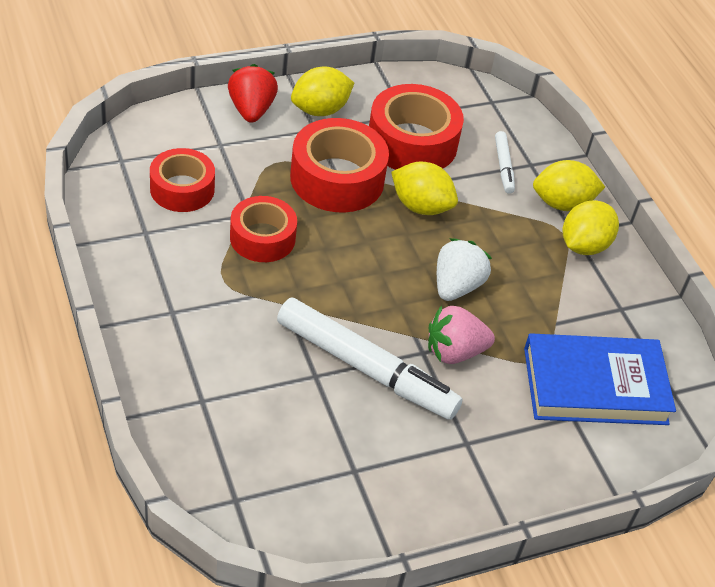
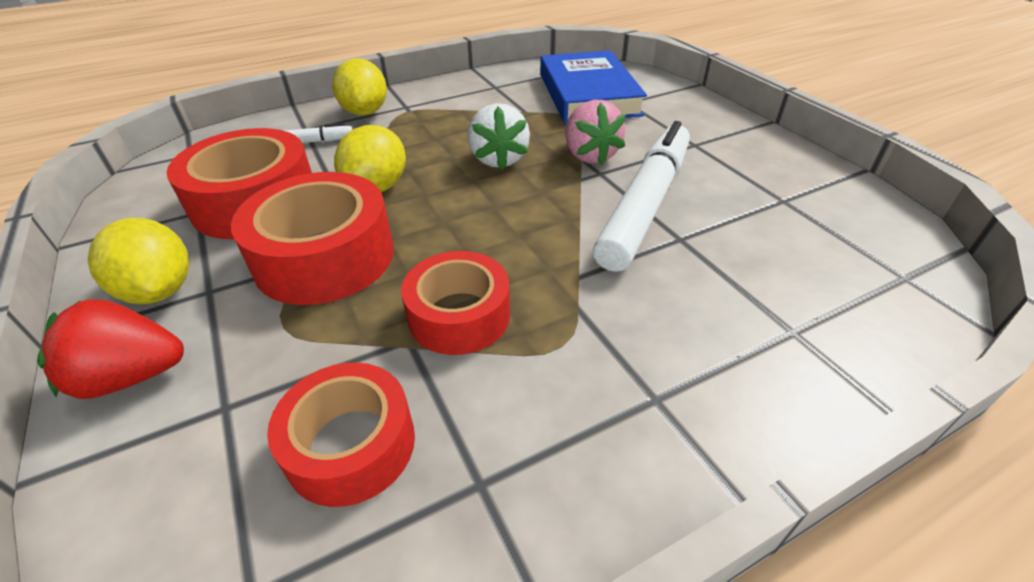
camera: 90 degrees left, 5 degrees down
white strawberry [437,238,492,301] -> white strawberry turned 120 degrees counterclockwise [468,103,530,170]
yellow lemon [563,200,619,255] -> none

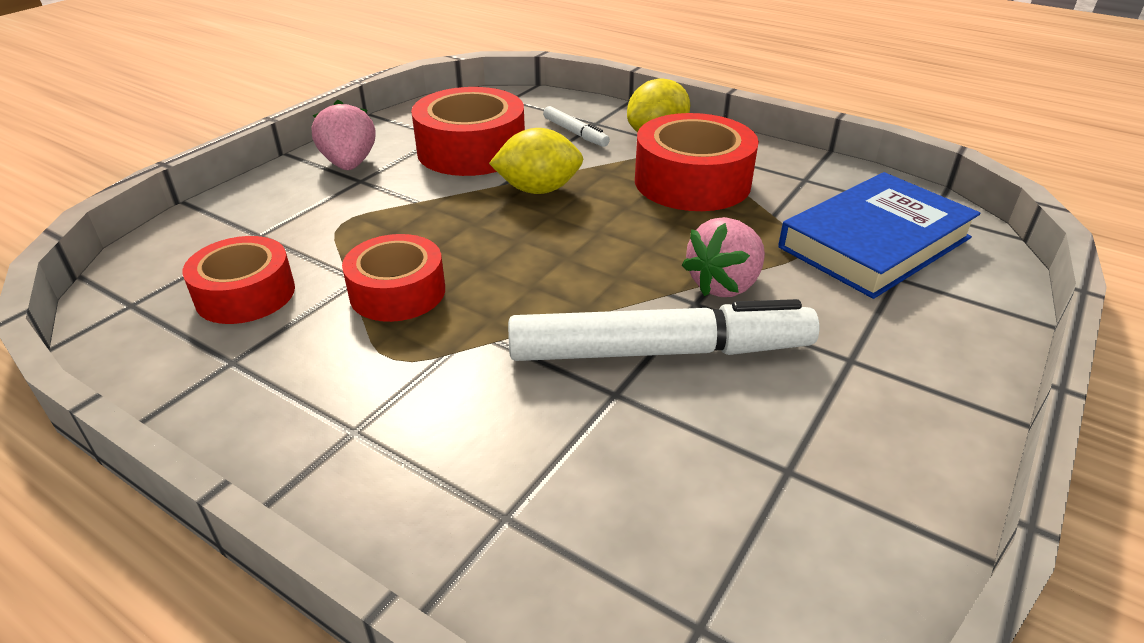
camera: 60 degrees right, 5 degrees down
red strawberry [37,299,184,399] -> none
yellow lemon [88,218,189,304] -> pink strawberry [311,100,376,170]
red tape [231,172,394,305] -> red tape moved to [635,113,759,211]
white strawberry [468,103,530,170] -> none

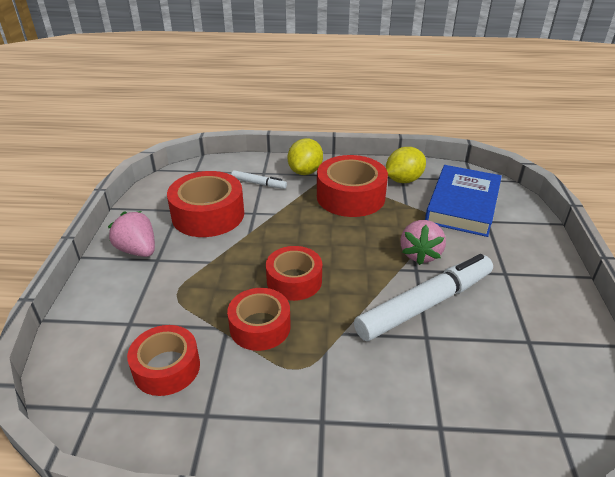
camera: 30 degrees left, 0 degrees up
yellow lemon [489,128,583,194] -> yellow lemon moved to [386,147,426,183]
none -> red tape [266,246,322,301]

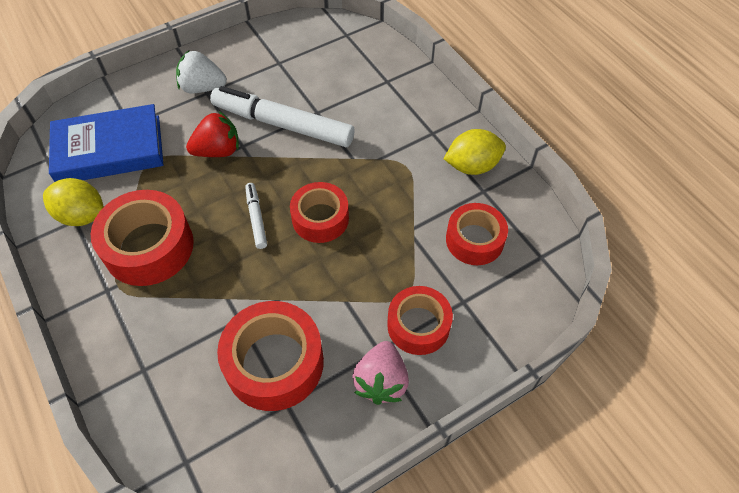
camera: 125 degrees left, 20 degrees up
red tape [227,288,291,351] -> red tape moved to [387,286,453,355]
white marker [231,170,287,189] -> white marker moved to [245,183,267,249]
yellow lemon [288,138,323,175] -> yellow lemon moved to [444,129,506,175]
pink strawberry [401,220,446,265] -> red strawberry [186,111,239,157]
none -> white strawberry [176,50,227,93]

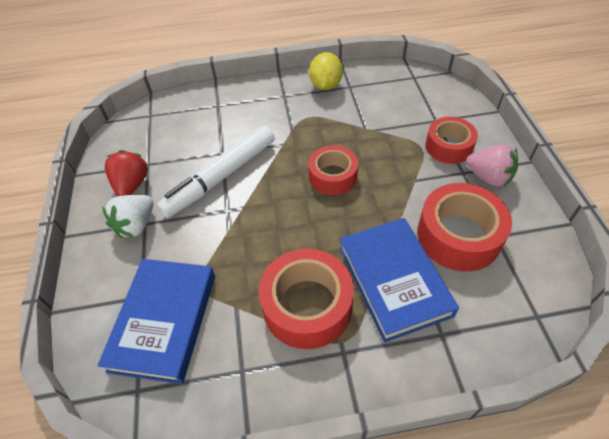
camera: 65 degrees left, 5 degrees down
yellow lemon [43,178,104,226] -> none
red strawberry [186,111,239,157] -> red strawberry moved to [105,150,148,196]
white marker [245,183,267,249] -> none
red tape [446,203,508,265] -> none
none -> blue book [340,218,459,343]

